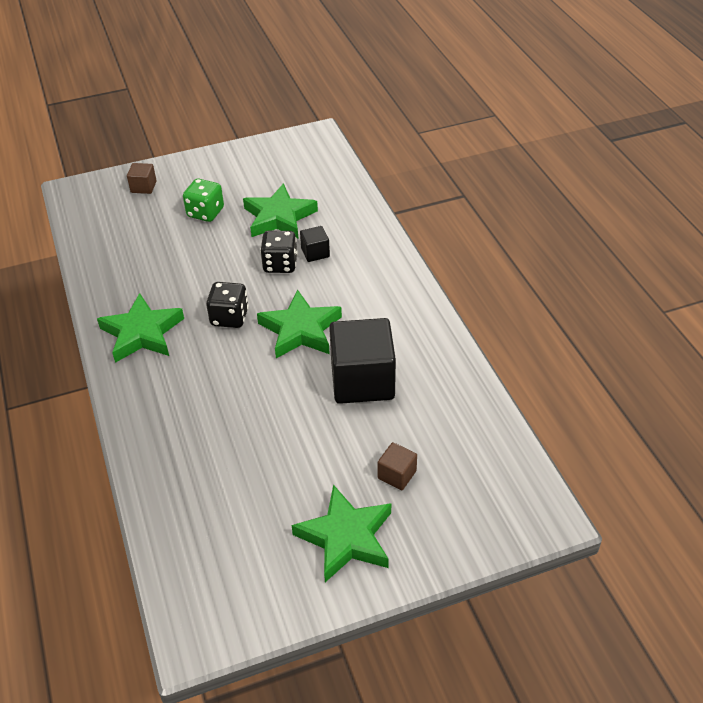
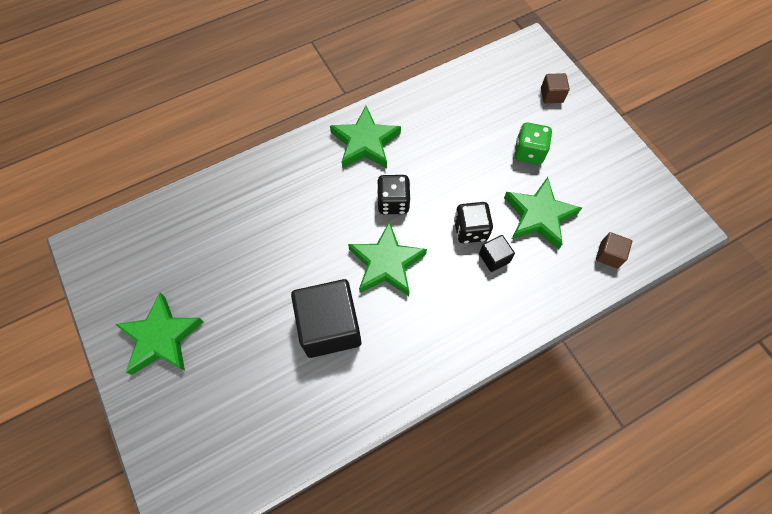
camera: 80 degrees right, 20 degrees up
brown cube [378,442,417,490] -> brown cube moved to [596,232,632,269]

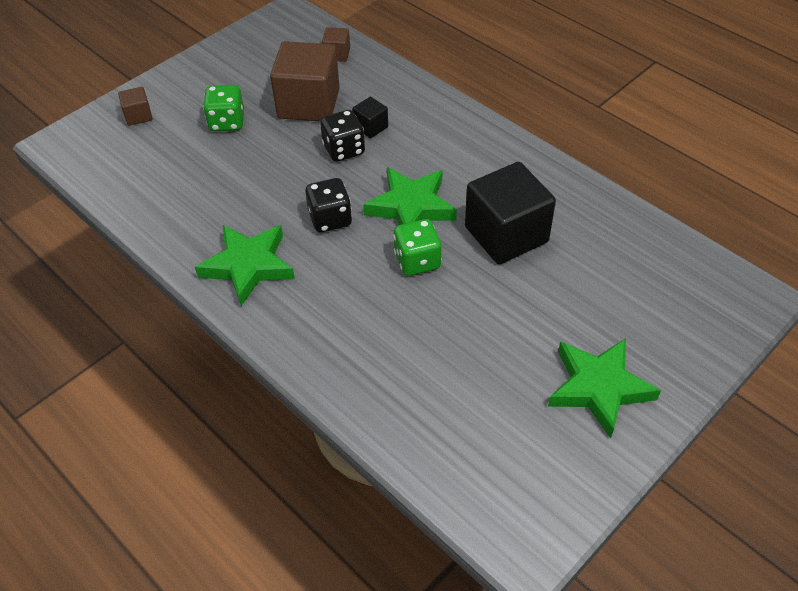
camera: 105 degrees left, 15 degrees down
green star [504,177,582,250] -> brown cube [270,41,340,121]
none -> green dice [393,219,441,276]

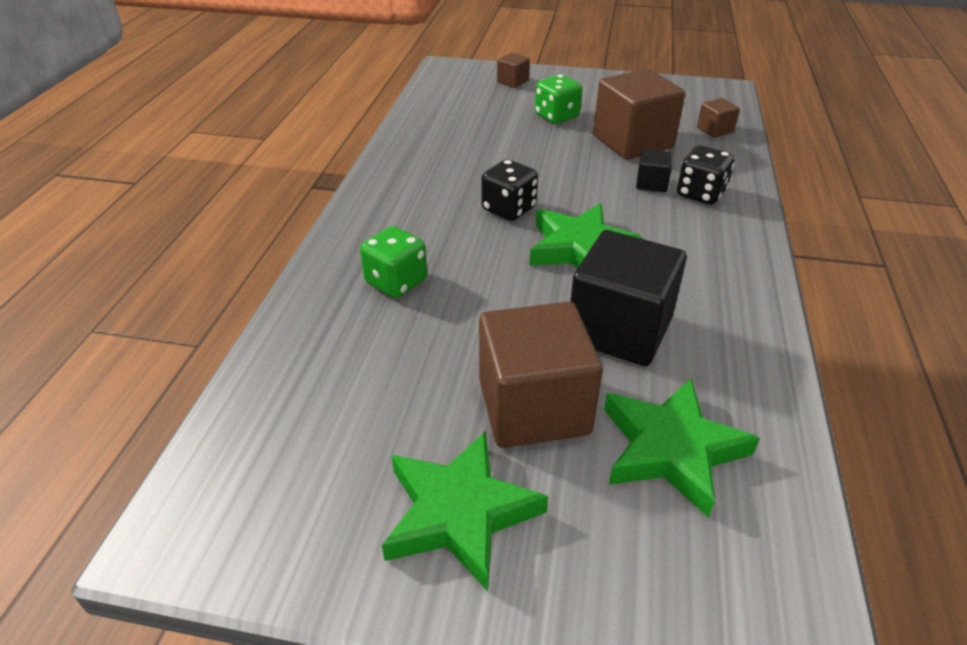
camera: 55 degrees right, 10 degrees down
green star [195,225,295,306] -> green star moved to [604,378,760,518]
black dice [320,110,365,162] -> black dice moved to [677,145,735,205]
green dice [393,219,441,276] -> green dice moved to [360,226,427,298]
none -> brown cube [479,302,603,448]

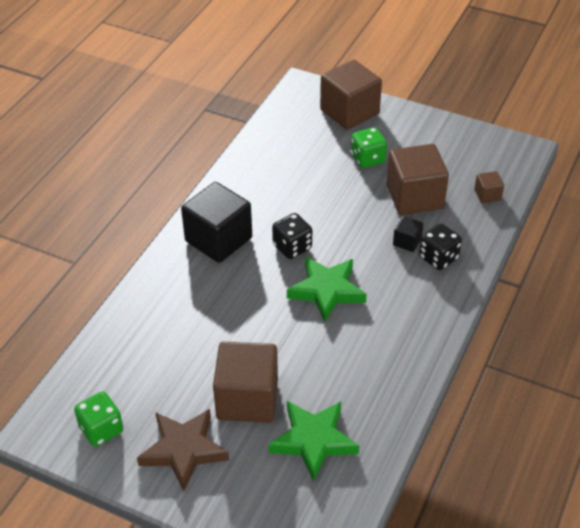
camera: 15 degrees right, 5 degrees up
green dice [360,226,427,298] -> green dice moved to [74,392,123,446]
green star [382,431,548,591] -> brown star [137,409,229,491]
brown cube [497,53,530,88] -> brown cube [320,60,382,130], size x2.19
black cube [570,230,687,366] -> black cube moved to [181,182,252,263]

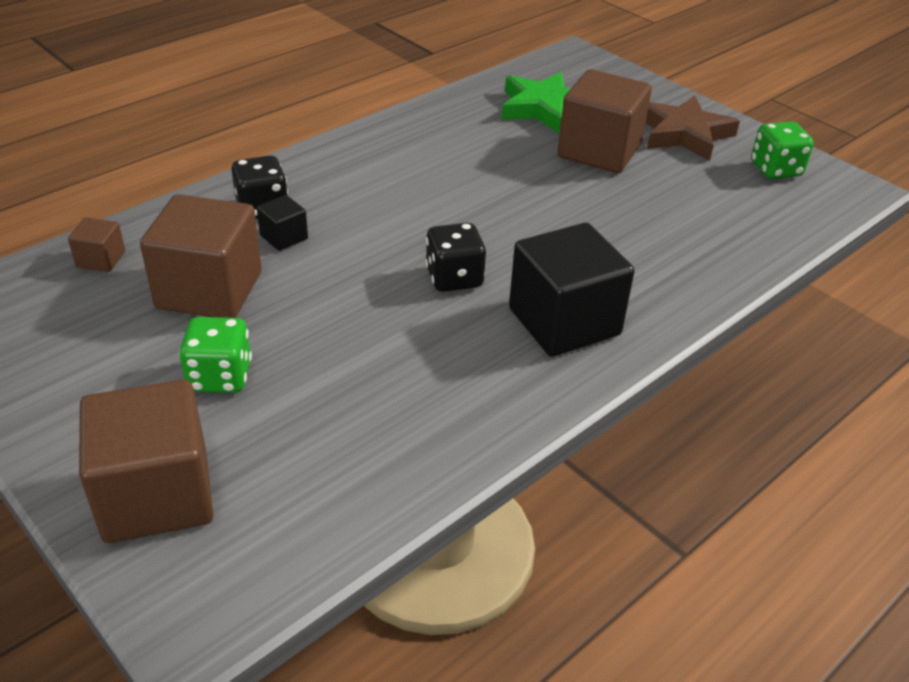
camera: 160 degrees left, 5 degrees down
green star [287,256,367,322] -> none

